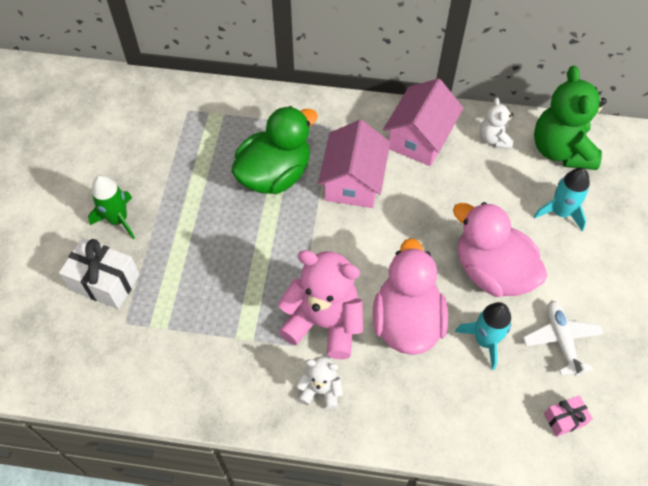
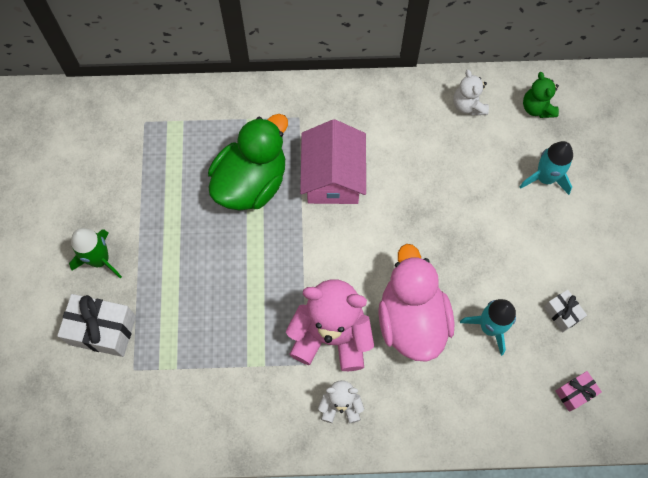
camera: 10 degrees left, 10 degrees up
pink house [383,79,463,166] -> none
pink duck [453,202,547,297] -> none
white plane [523,300,603,377] -> white gift [544,290,587,332]
green teddy bear [534,66,607,170] -> green teddy bear [523,72,559,118], size x0.51

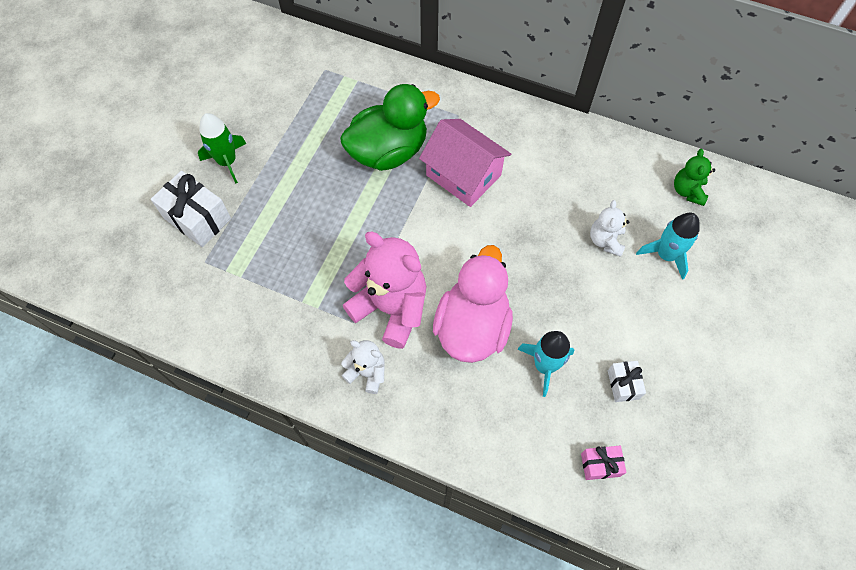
camera: 25 degrees right, 5 degrees down
pink house [300,119,366,204] -> pink house turned 75 degrees counterclockwise [419,119,511,207]
white teddy bear [453,70,489,116] -> white teddy bear moved to [590,200,629,257]

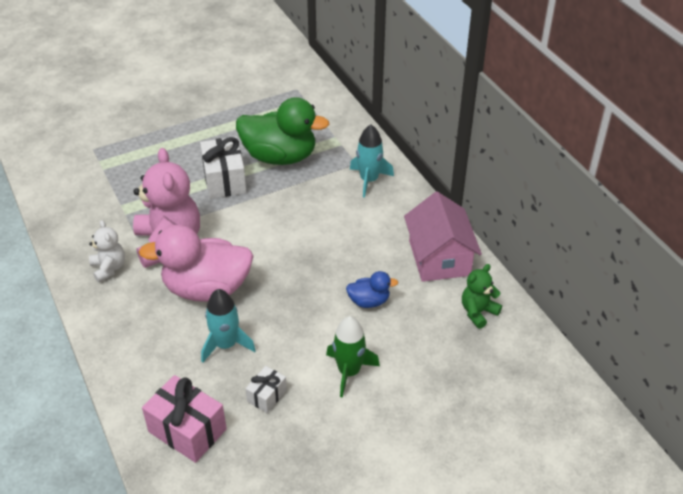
camera: 40 degrees right, 20 degrees down
white gift [151,171,231,247] -> white gift moved to [200,137,247,199]
green rocket [198,113,247,184] -> green rocket moved to [326,316,380,398]
pink house [419,119,511,207] -> pink house moved to [404,192,482,282]
pink duck [433,245,513,363] -> pink duck turned 150 degrees counterclockwise [139,225,253,302]
pink gift [581,446,626,480] -> pink gift [142,375,227,463], size x1.83
white teddy bear [590,200,629,257] -> blue duck [346,271,398,308]
turquoise rocket [636,212,700,280] -> turquoise rocket moved to [350,125,394,198]

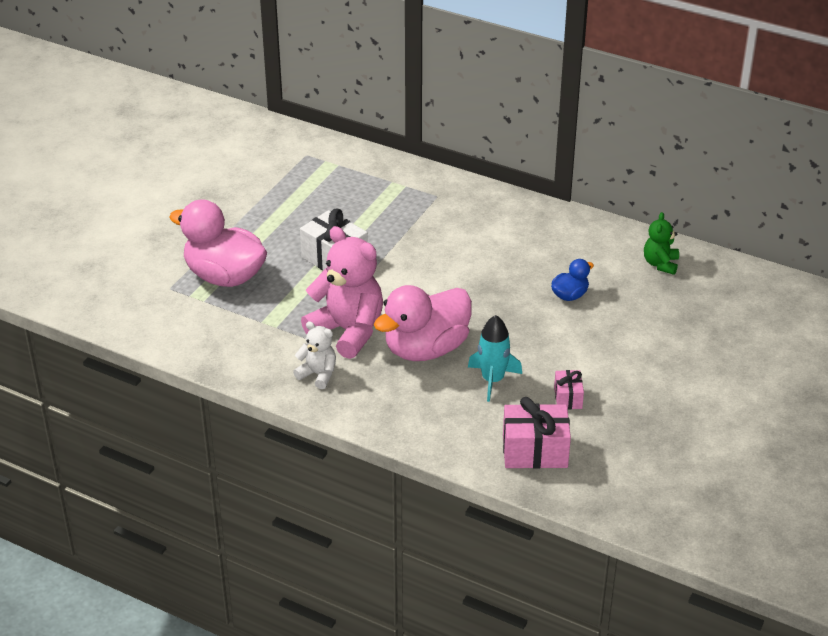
camera: 35 degrees left, 5 degrees down
green duck [236,97,329,165] -> none
white gift [246,366,287,413] -> pink gift [554,370,584,409]
green rocket [326,316,380,398] -> none
turquoise rocket [350,125,394,198] -> none
pink house [404,192,482,282] -> none
none -> pink duck [169,199,267,287]

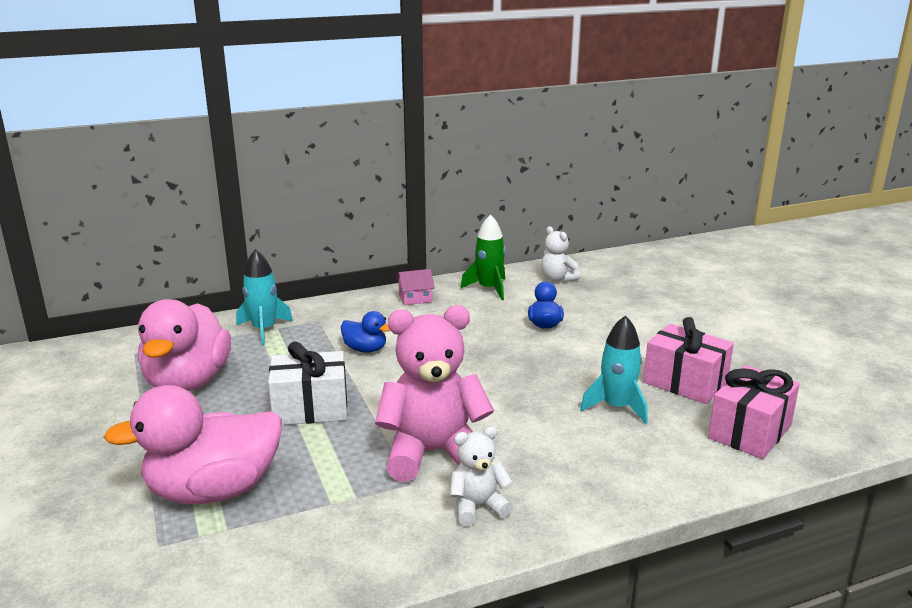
camera: 50 degrees left, 15 degrees down
pink duck [374,285,472,361] -> pink duck moved to [138,299,231,391]
pink gift [554,370,584,409] -> pink gift [643,317,734,404], size x1.83
green teddy bear [644,212,679,275] -> white teddy bear [541,226,580,283]
none -> turquoise rocket [236,249,293,345]
none -> blue duck [341,311,390,353]
none -> pink house [396,269,435,305]
none -> green rocket [460,214,506,300]

